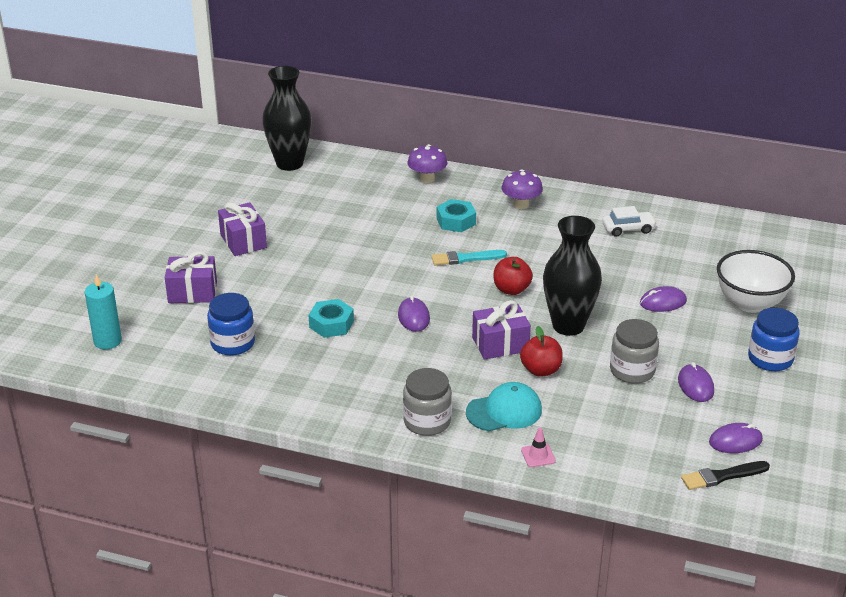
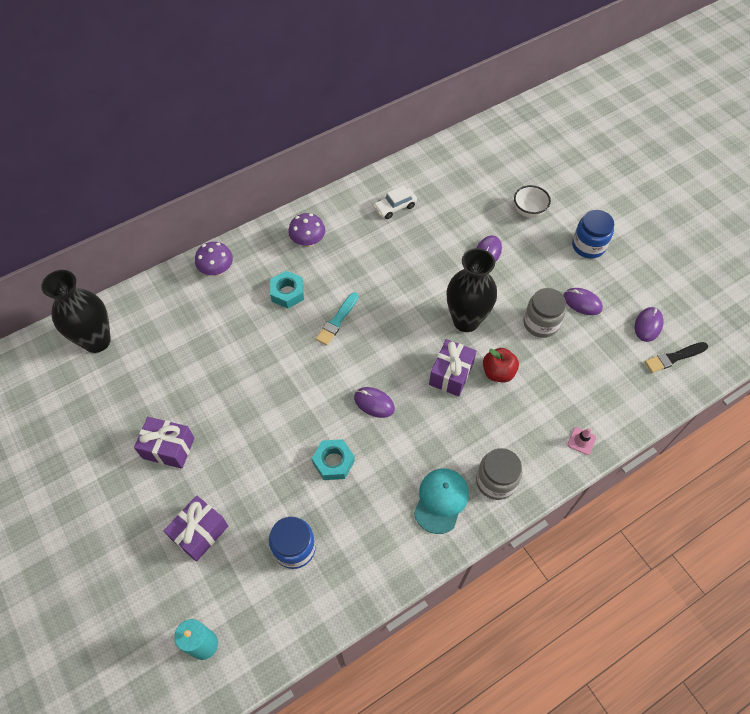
camera: 50 degrees left, 25 degrees up
turquoise cap [466,382,542,431] -> turquoise cap moved to [414,469,469,534]
red apple [494,257,533,295] -> none
white car [602,206,657,237] -> white car turned 150 degrees counterclockwise [373,186,417,219]
black brush [681,461,770,490] -> black brush turned 45 degrees clockwise [645,342,708,373]
white bowl [717,250,795,313] -> white bowl [514,185,551,218], size x0.61

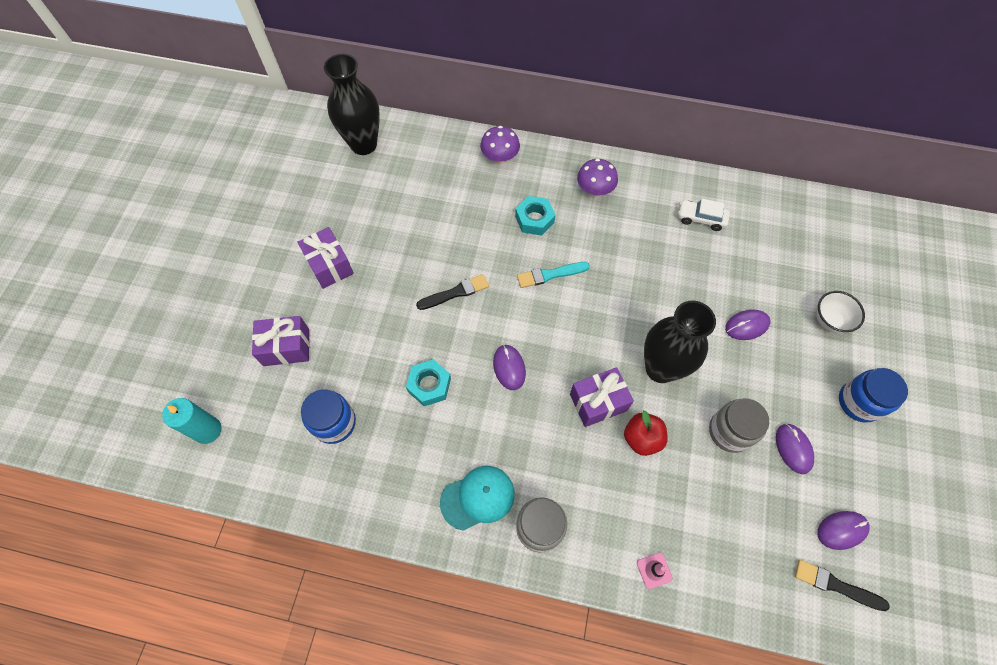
camera: 45 degrees right, 5 degrees up
none -> black brush [416,274,489,310]

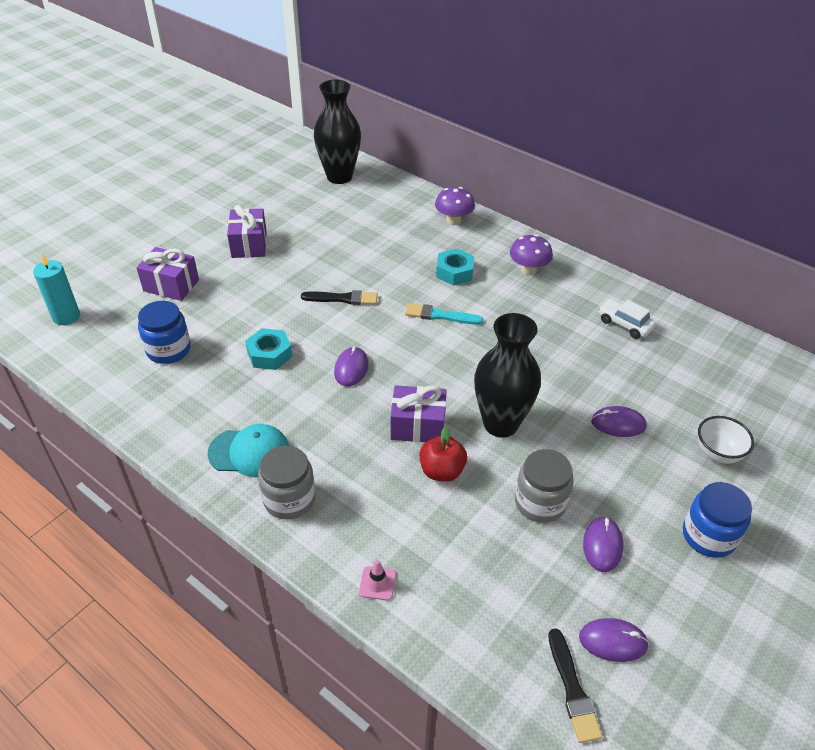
camera: 25 degrees right, 20 degrees down
black brush [795,560,890,611] -> black brush turned 150 degrees counterclockwise [548,628,602,743]

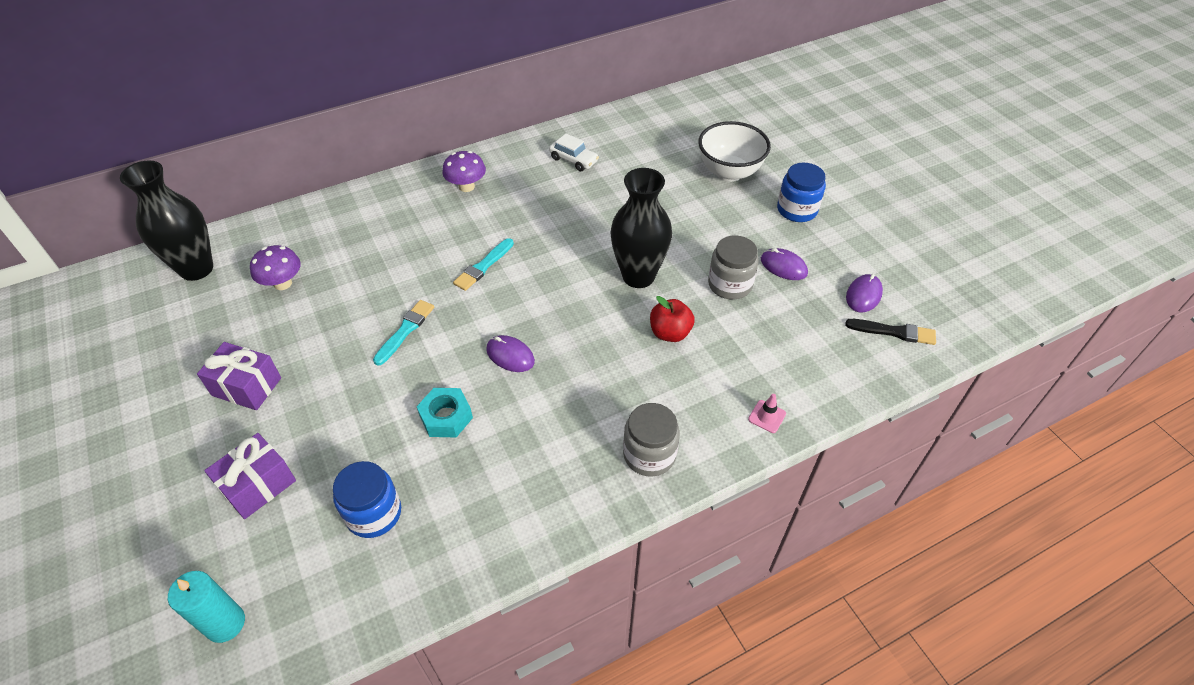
camera: 65 degrees left, 5 degrees up
turquoise cap [207,424,289,477] -> none
black brush [301,290,378,305] -> turquoise brush [373,300,434,365]
purple gift [390,385,447,442] -> none
purple mushroom [435,187,475,225] -> purple mushroom moved to [250,245,301,290]
turquoise nut [436,248,474,285] -> none
purple mouse [591,406,647,437] -> none
white car [598,299,656,339] -> white car turned 120 degrees counterclockwise [549,133,599,171]
white bowl [698,416,754,464] -> white bowl [698,121,771,182], size x1.64

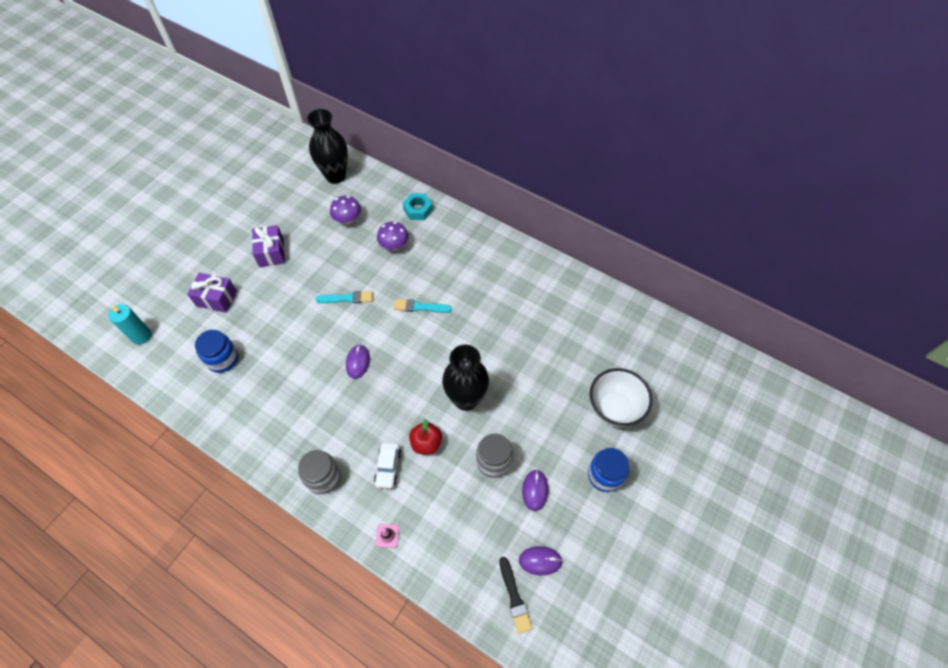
camera: 60 degrees right, 10 degrees up
turquoise nut [417,388,473,437] -> turquoise nut moved to [403,193,433,220]
purple mushroom [442,151,486,192] -> purple mushroom moved to [377,222,409,251]
white car [549,133,599,171] -> white car moved to [374,442,401,489]

